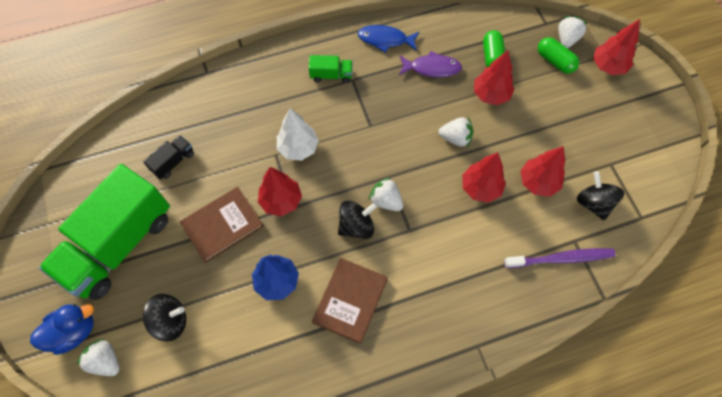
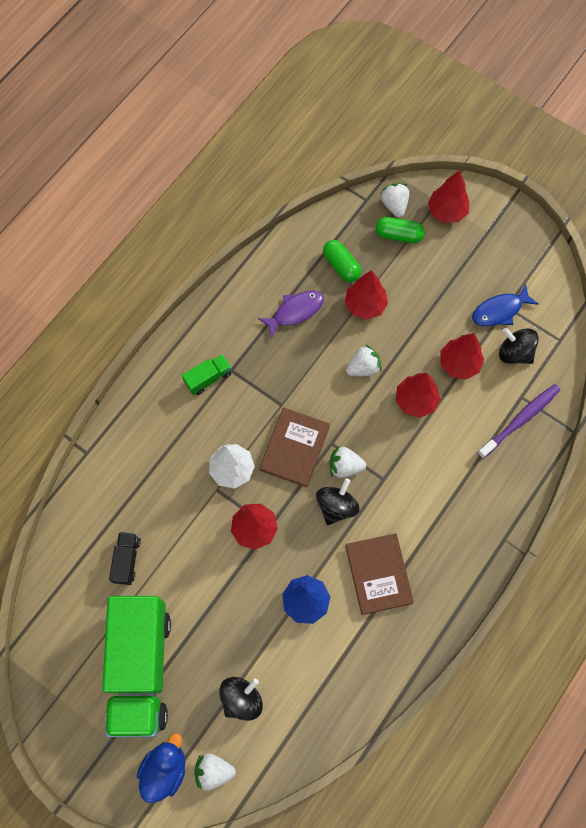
camera: 35 degrees left, 5 degrees up
brown book [180,187,264,263] -> brown book moved to [259,408,330,488]
blue fish [358,25,419,52] -> blue fish moved to [472,284,539,326]

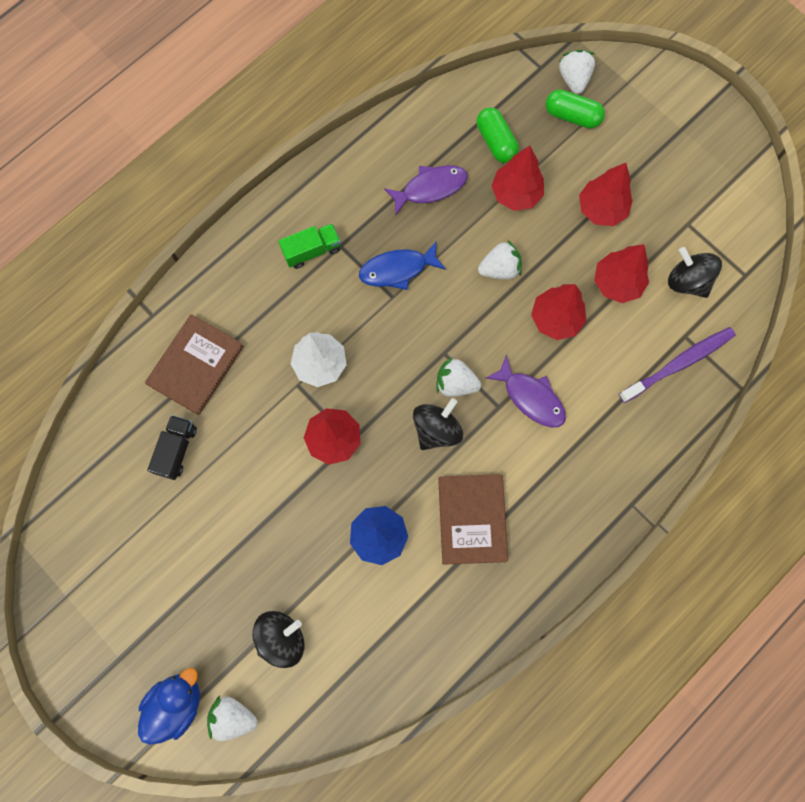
camera: 10 degrees right, 5 degrees up
green truck [102,596,171,737] -> none
brown book [259,408,330,488] -> brown book moved to [145,314,244,415]
red tree [428,170,469,223] -> red tree moved to [579,163,633,226]
blue fish [472,284,539,326] -> blue fish moved to [359,241,446,290]
none -> purple fish [485,355,566,428]

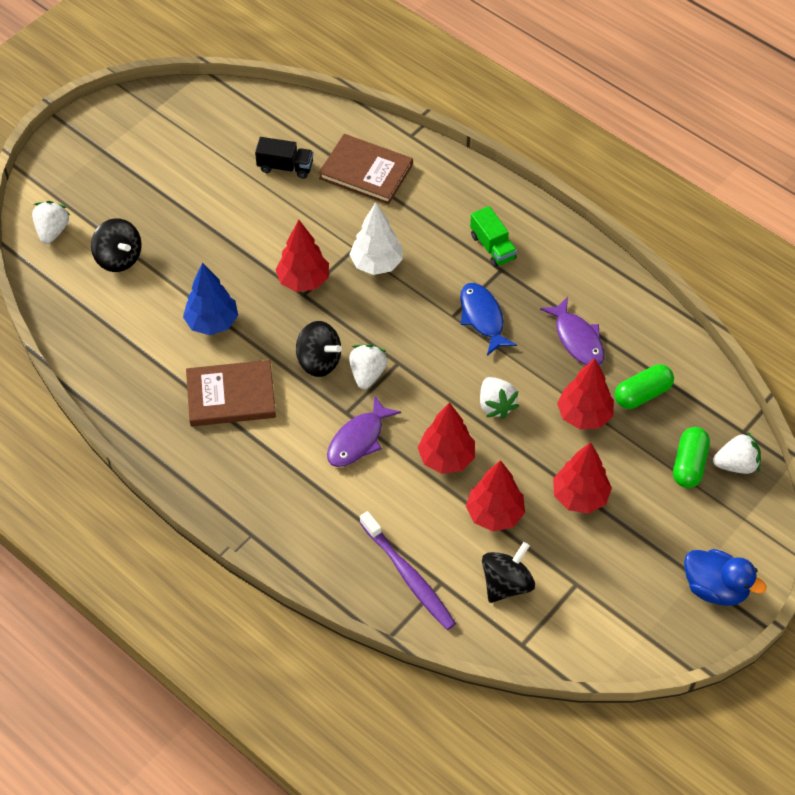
camera: 85 degrees right, 20 degrees down
blue duck [138,668,200,745] -> blue duck moved to [684,549,767,606]

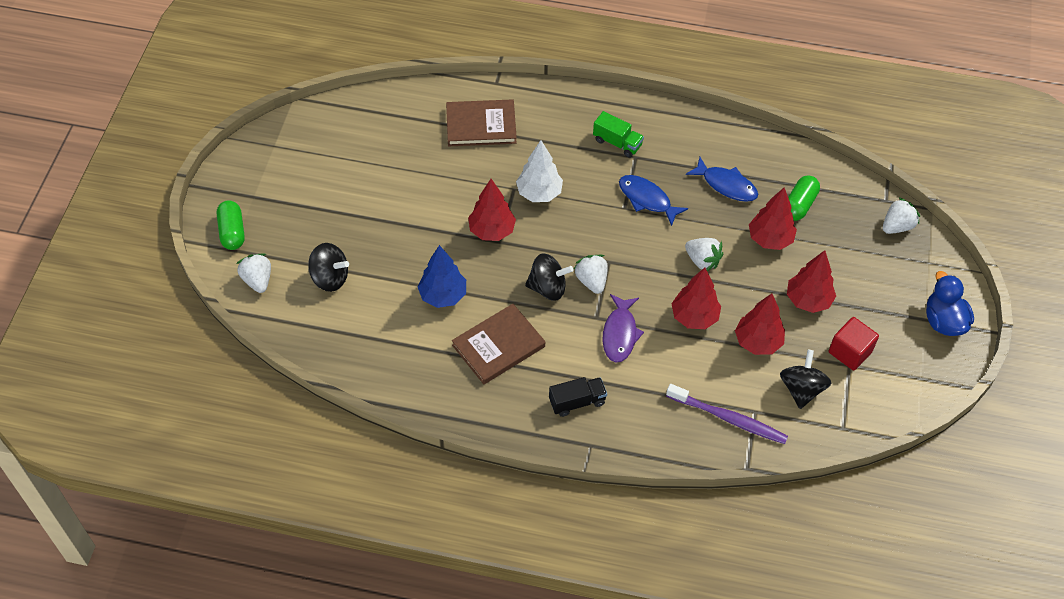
camera: 30 degrees left, 0 degrees up
black truck [255,137,314,179] -> black truck moved to [549,377,607,417]
purple fish [540,297,605,366] -> blue fish [686,157,758,202]
green capsule [673,427,710,488] -> green capsule moved to [217,200,245,250]
blue duck [684,549,767,606] -> blue duck turned 105 degrees counterclockwise [926,271,974,336]
none -> red cube [829,317,879,371]

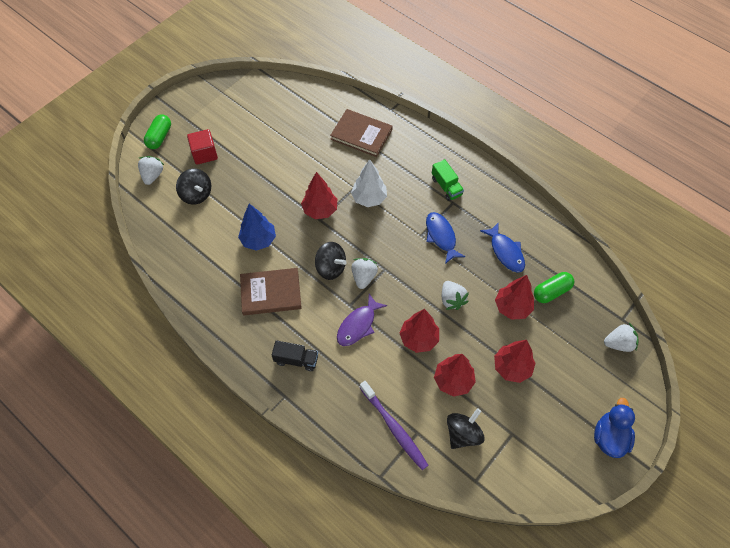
camera: 30 degrees right, 5 degrees up
red cube [829,317,879,371] -> red cube moved to [187,129,218,165]

